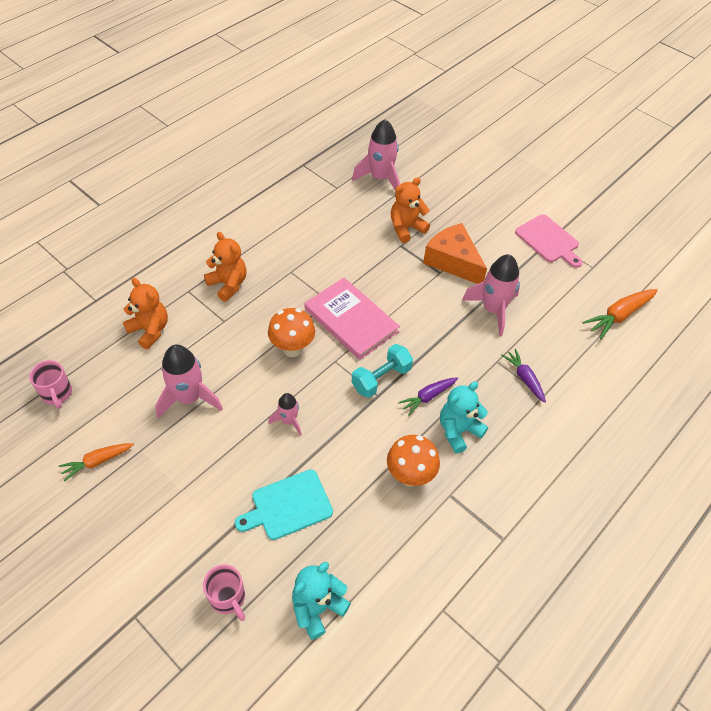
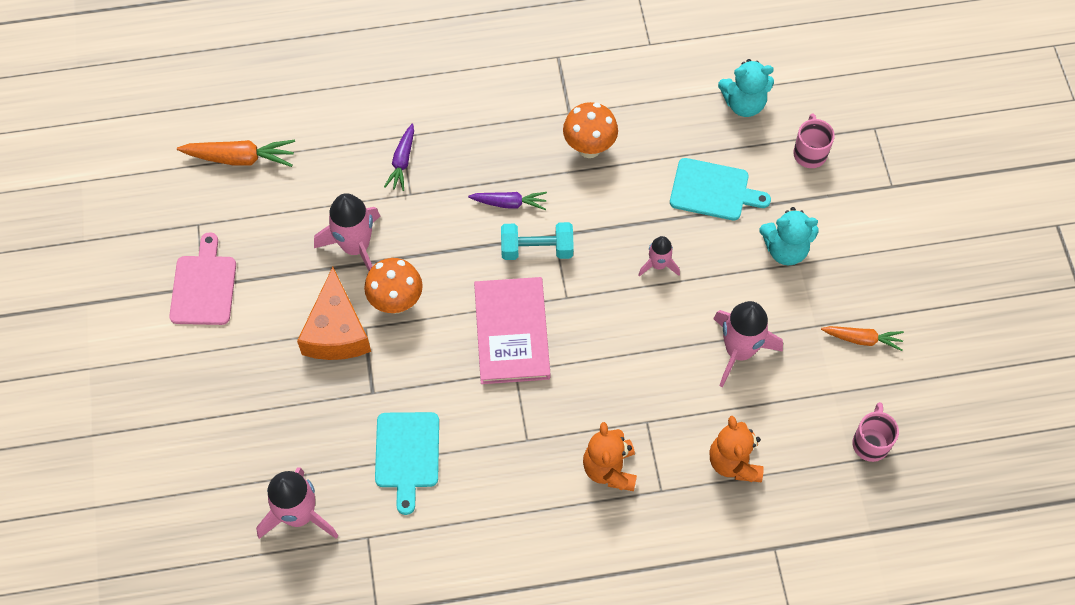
camera: 140 degrees left, 10 degrees up
orange mushroom [268,308,315,357] -> orange mushroom moved to [364,258,423,314]
orange teddy bear [391,177,430,243] -> none
turquoise teddy bear [440,381,488,453] -> turquoise teddy bear moved to [759,207,819,266]
none -> turquoise cutting board [375,412,439,515]

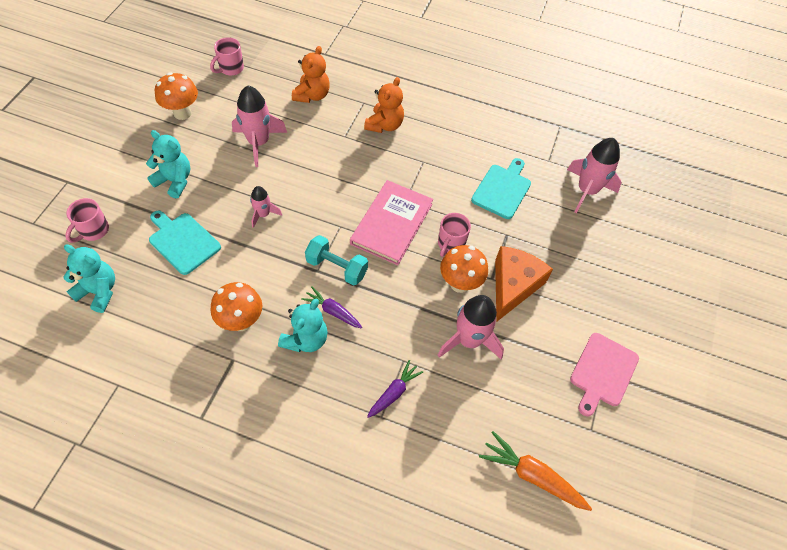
camera: 155 degrees left, 5 degrees down
orange carrot [821,326,904,351] -> orange mushroom [155,73,198,120]
none -> turquoise teddy bear [278,298,328,352]
none -> pink mug [438,213,471,257]

